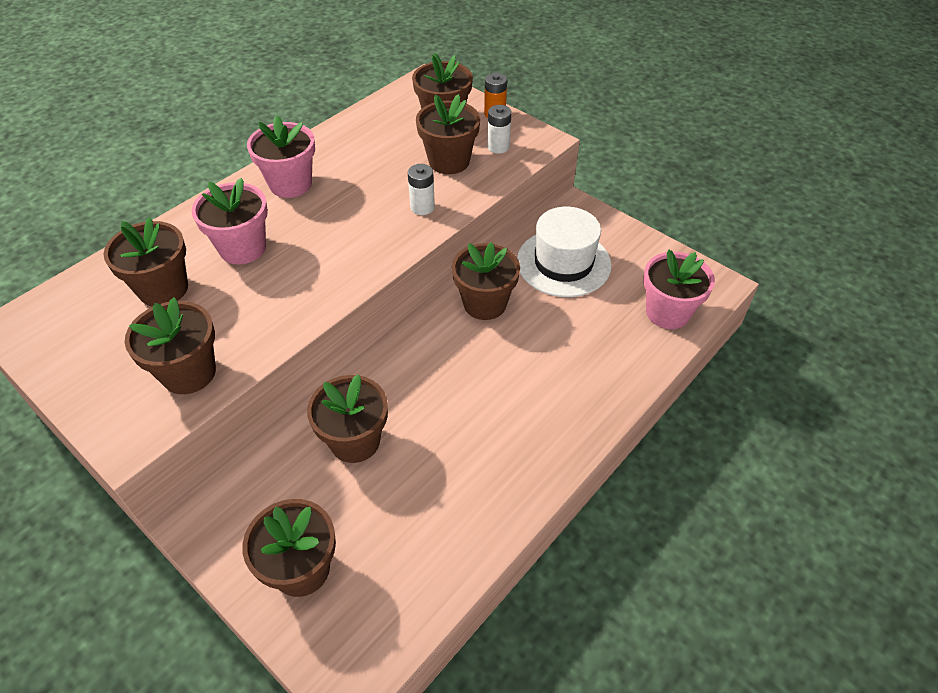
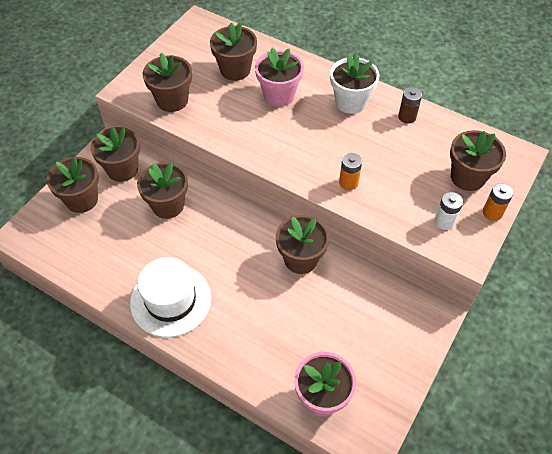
camera: 80 degrees right, 5 degrees up
pink flower pot [247,115,315,198] -> white flower pot [330,53,379,114]
white battery [408,164,435,215] -> orange battery [339,153,362,190]
brown flower pot [416,94,480,174] -> brown flower pot moved to [91,127,140,182]
white hat [517,207,612,297] -> white hat moved to [130,257,211,337]
none -> brown battery [398,87,422,124]

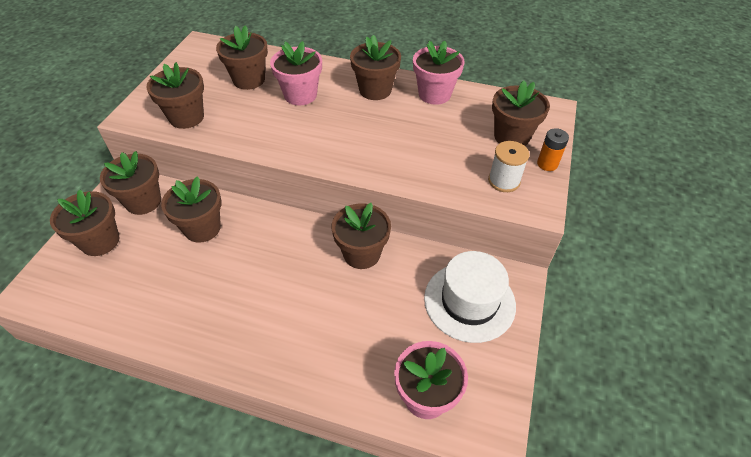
camera: 15 degrees left, 5 degrees down
white hat [130,257,211,337] -> white hat moved to [424,251,516,343]
white flower pot [330,53,379,114] -> brown flower pot [350,35,401,100]
orange battery [339,153,362,190] -> none
brown battery [398,87,422,124] -> pink flower pot [413,41,465,105]
white battery [434,192,463,230] -> white spool [488,141,530,192]

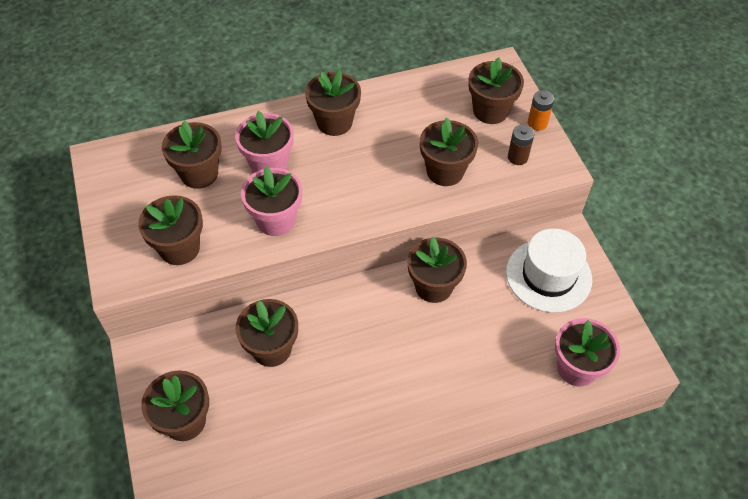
camera: 35 degrees left, 5 degrees up
brown flower pot [100,151,161,215] -> brown flower pot moved to [420,118,478,186]
pink flower pot [413,41,465,105] -> pink flower pot moved to [241,166,302,236]
white spool [488,141,530,192] -> brown battery [508,125,534,165]

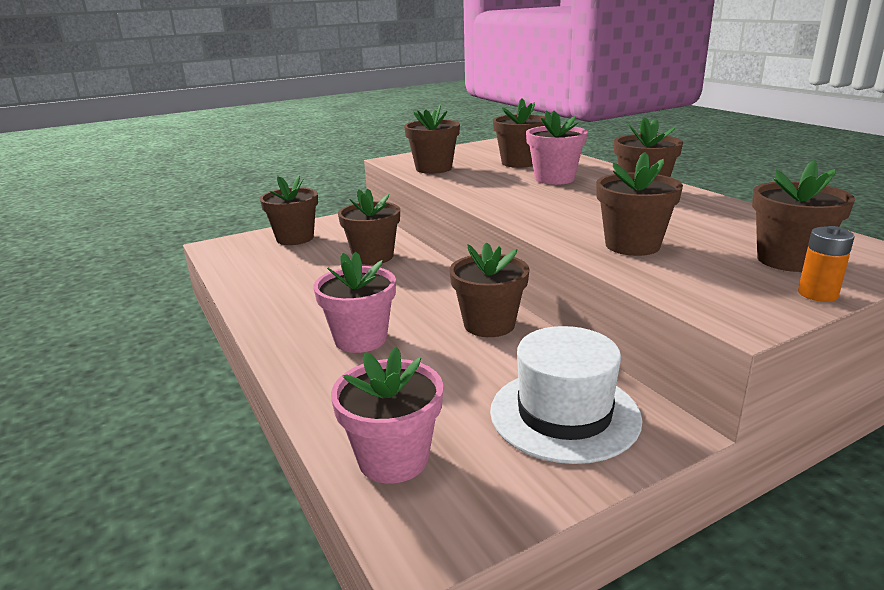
camera: 80 degrees right, 30 degrees down
pink flower pot [241,166,302,236] -> pink flower pot moved to [314,251,396,353]
brown battery [508,125,534,165] -> none

